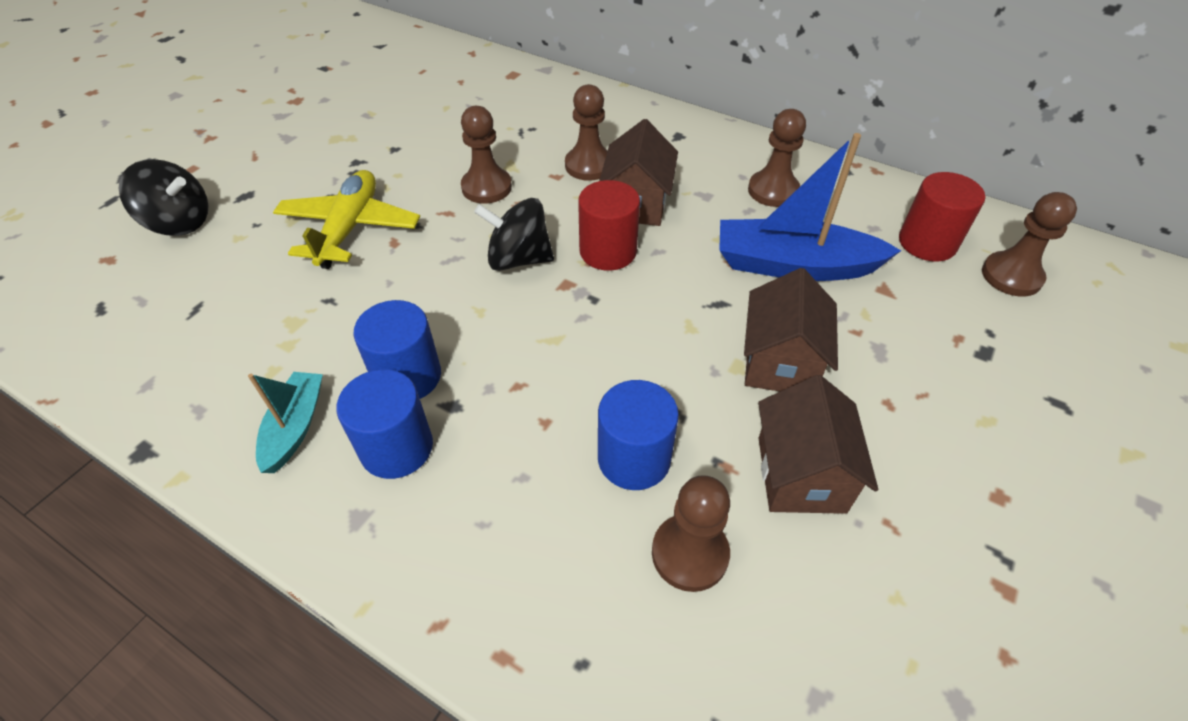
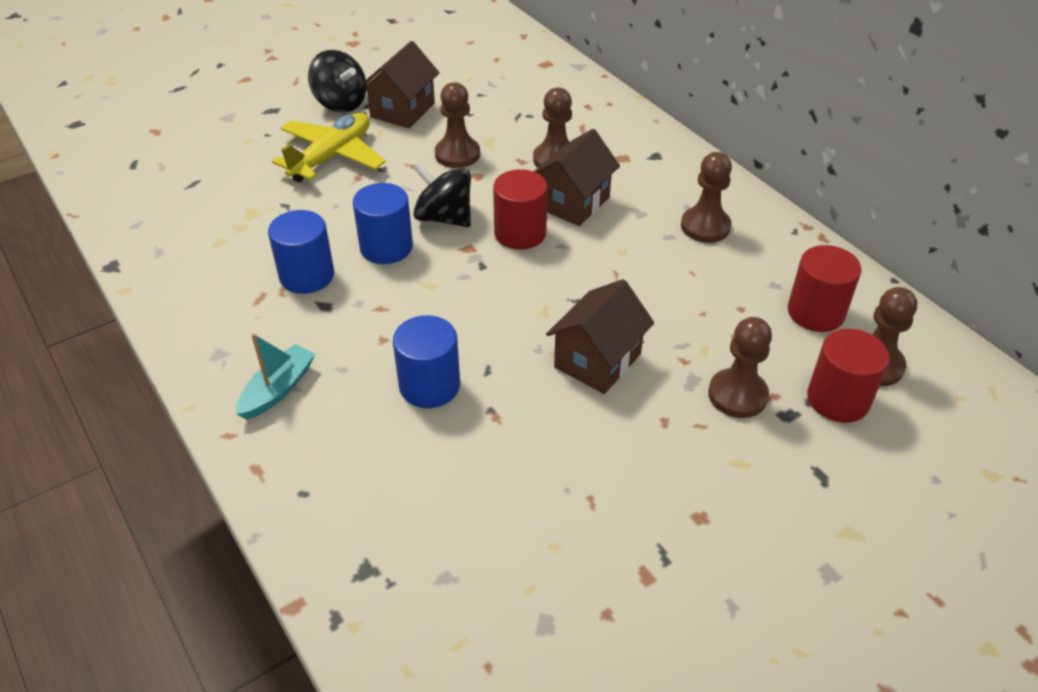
camera: 25 degrees right, 5 degrees down
black spinning top [119,159,209,236] -> black spinning top moved to [308,50,367,113]
turquoise boat [248,372,323,473] -> turquoise boat moved to [236,333,315,419]
blue cylinder [336,369,433,479] -> blue cylinder moved to [353,183,413,264]
brown pawn [652,475,730,592] -> brown pawn moved to [708,317,772,418]
blue boat [719,133,901,281] -> none
brown house [758,375,878,514] -> brown house moved to [359,41,440,128]
none -> red cylinder [807,329,889,423]

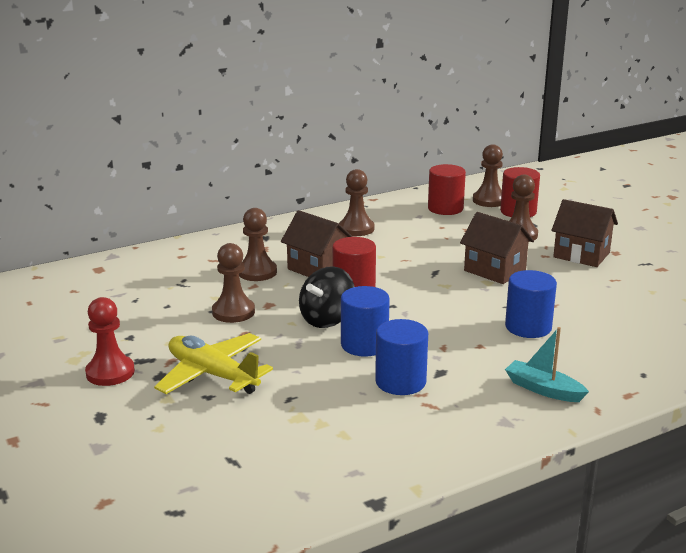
camera: 85 degrees left, 20 degrees down
black spinning top [308,50,367,113] -> red pawn [85,297,135,386]
brown house [359,41,440,128] -> brown house moved to [551,199,618,267]

